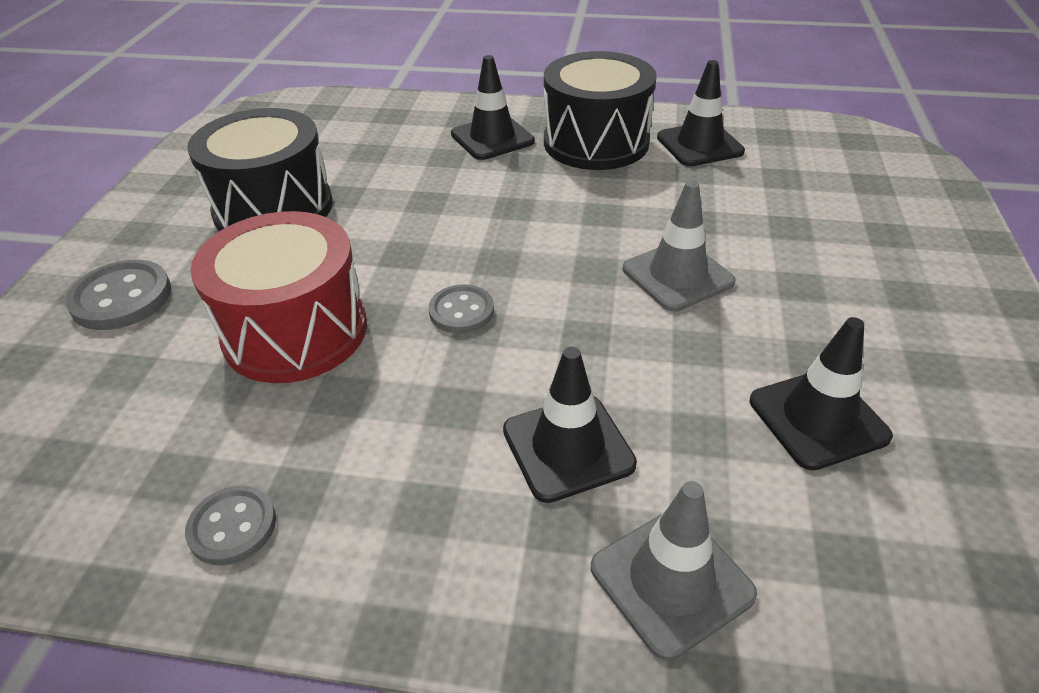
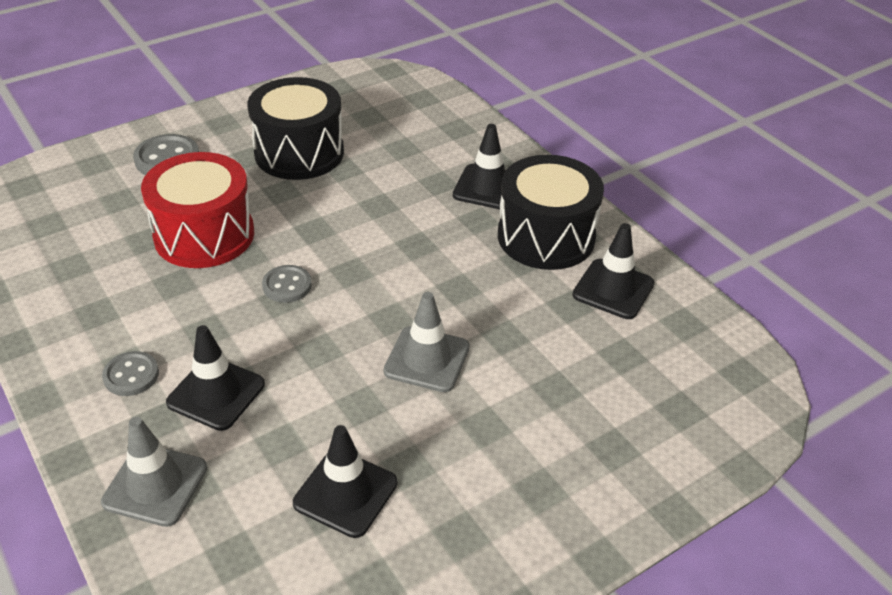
camera: 45 degrees right, 0 degrees up
grey button [185,485,276,566] -> grey button moved to [102,351,159,396]

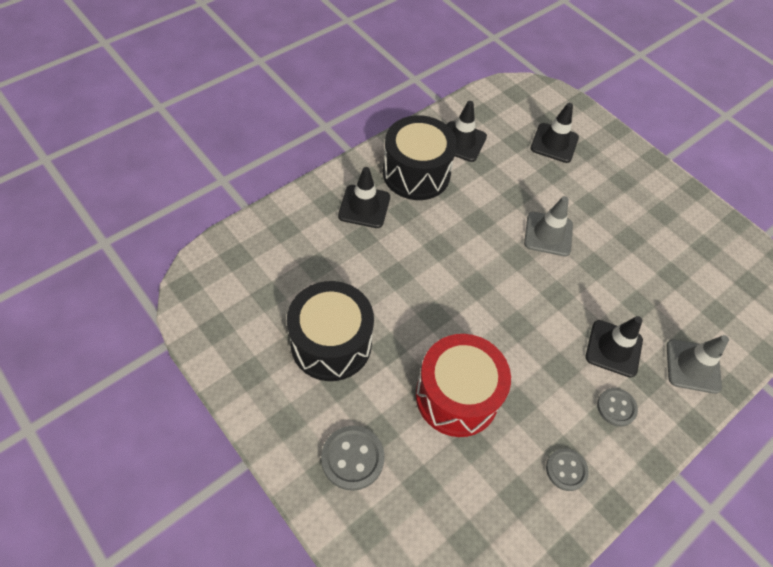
camera: 100 degrees left, 15 degrees up
grey button [262,265,312,303] -> grey button moved to [546,448,589,491]
black traffic cone [293,425,397,538] -> black traffic cone moved to [530,103,579,163]

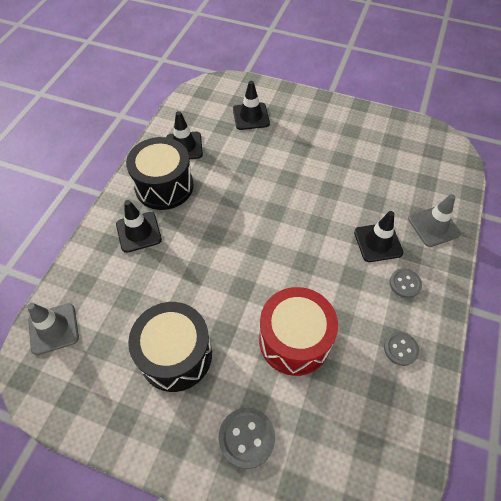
camera: 25 degrees left, 0 degrees up
grey traffic cone [524,196,573,256] -> grey traffic cone moved to [27,303,79,355]

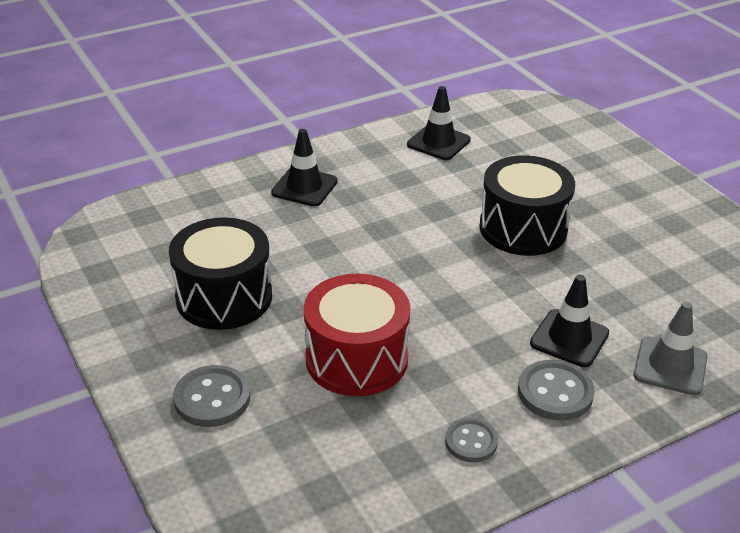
camera: 40 degrees right, 20 degrees down
grey traffic cone [27,303,79,355] -> none
black drum [126,137,193,210] -> black drum moved to [479,155,575,256]
black traffic cone [233,81,270,130] -> none
grey button [389,268,422,298] -> grey button [518,360,595,421], size x1.51

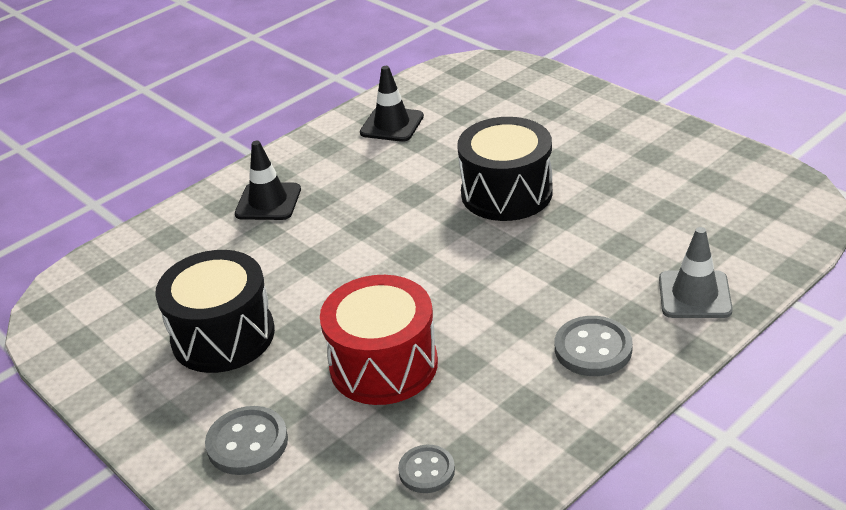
camera: 10 degrees left, 0 degrees up
grey button [445,418,498,462] -> grey button moved to [398,445,455,493]
black traffic cone [530,275,609,367] -> none

